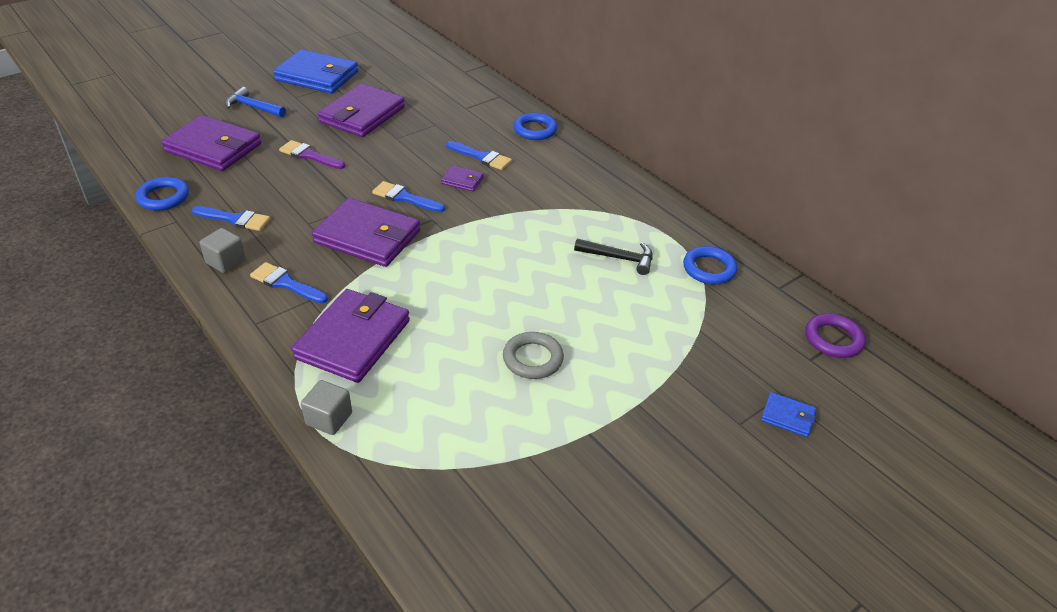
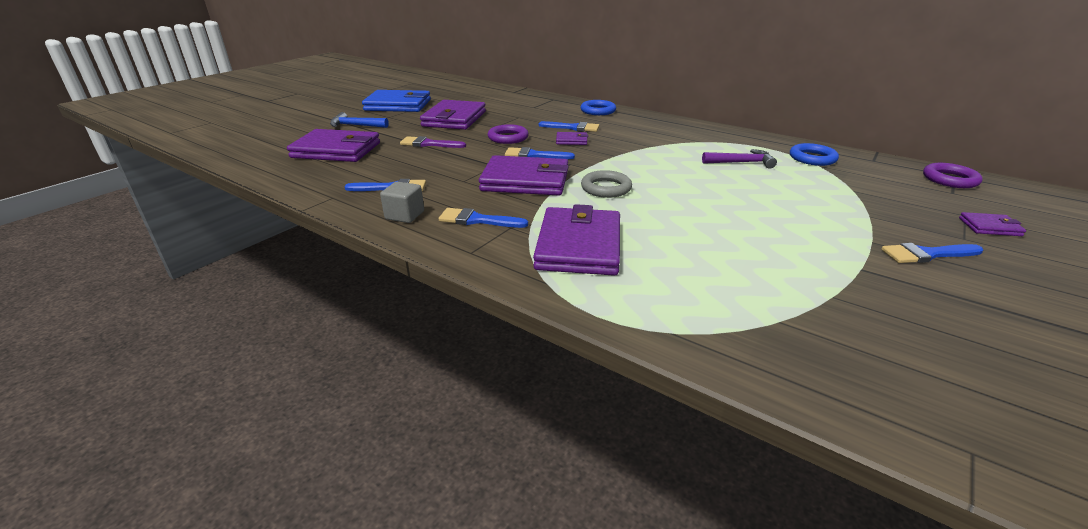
camera: 15 degrees left, 10 degrees down
blue ring [135,177,189,211] -> none
grey cube [301,380,352,435] -> none
grey ring [503,332,564,379] -> grey ring moved to [581,170,632,198]
black hammer [574,239,653,275] -> purple hammer [702,149,777,169]
blue wallet [761,392,816,437] -> purple wallet [959,212,1026,236]
none -> purple ring [488,124,529,144]
none -> blue brush [881,243,983,263]

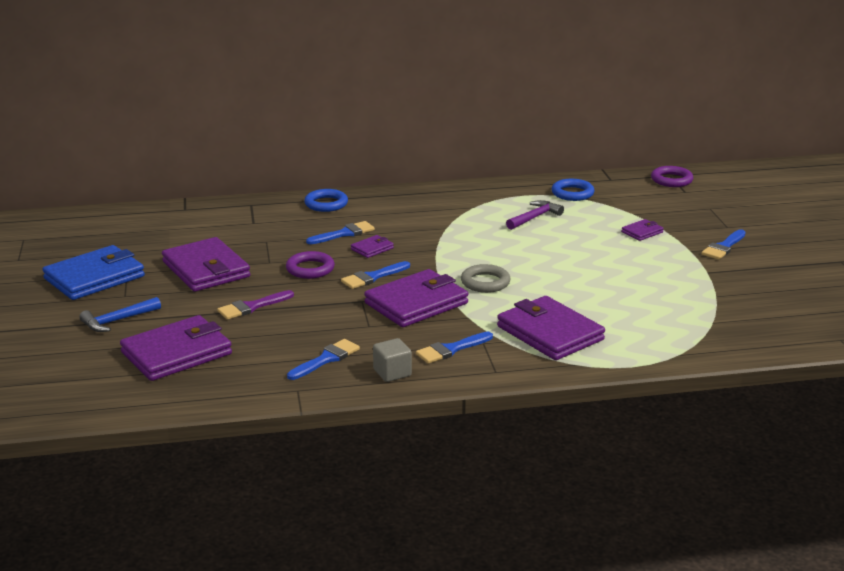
camera: 45 degrees left, 5 degrees down
purple wallet [959,212,1026,236] -> purple wallet moved to [621,219,664,241]

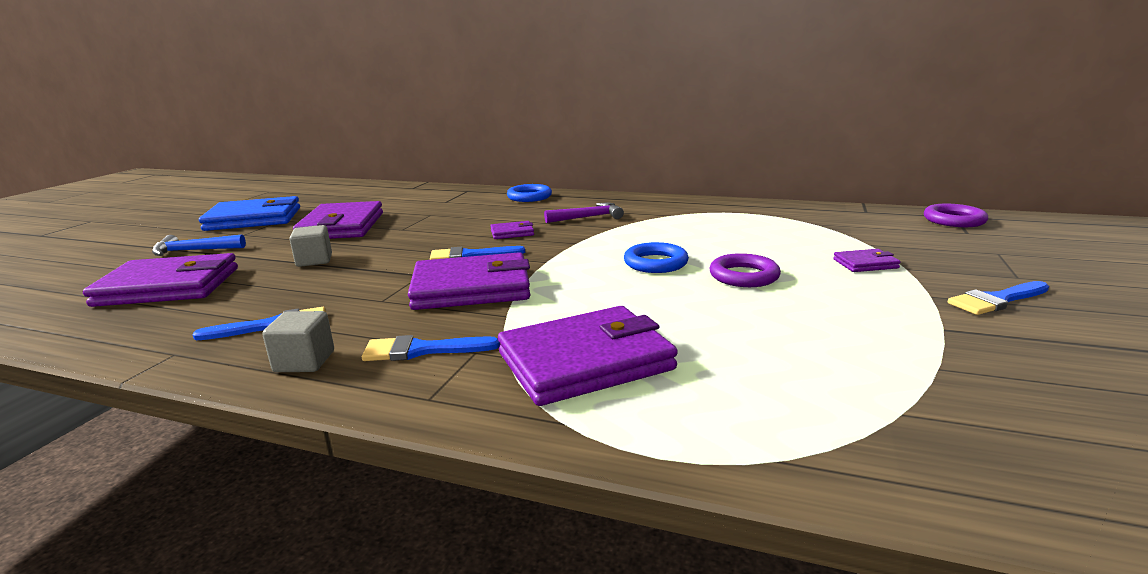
camera: 30 degrees right, 5 degrees down
purple brush [217,290,294,320] -> grey cube [289,225,332,267]
purple ring [286,251,335,279] -> purple ring moved to [709,253,781,287]
blue brush [306,221,375,244] -> none
grey ring [461,264,511,293] -> none
purple wallet [497,296,605,360] -> purple wallet turned 75 degrees clockwise [498,306,678,406]
purple hammer [506,200,564,230] -> purple hammer moved to [544,203,624,223]
blue ring [552,179,595,201] -> blue ring moved to [624,242,689,273]

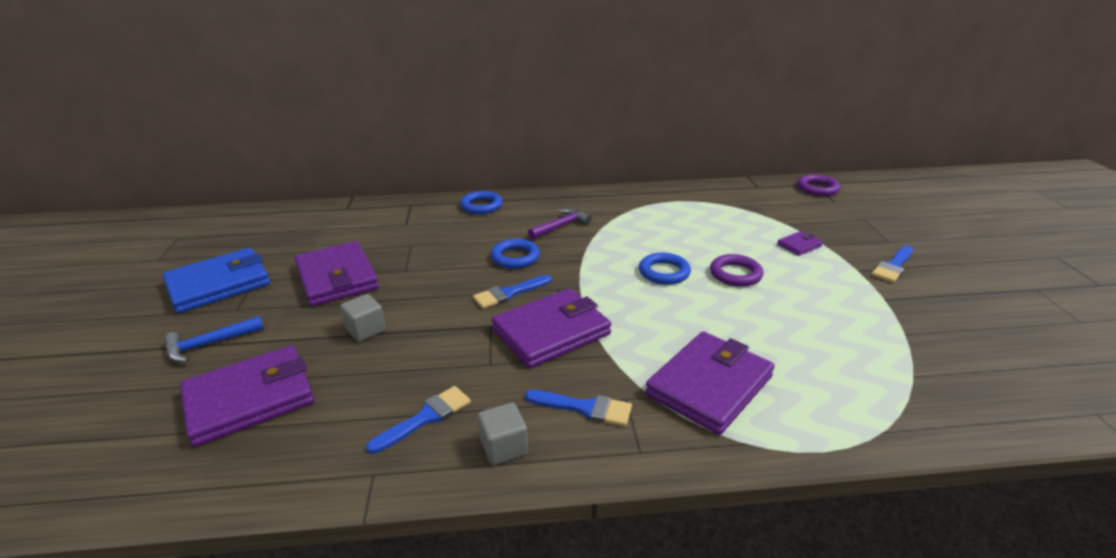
camera: 25 degrees left, 10 degrees up
blue brush [362,335,500,361] -> blue brush turned 135 degrees counterclockwise [525,390,632,426]
purple wallet [490,221,534,239] -> blue ring [491,239,540,269]

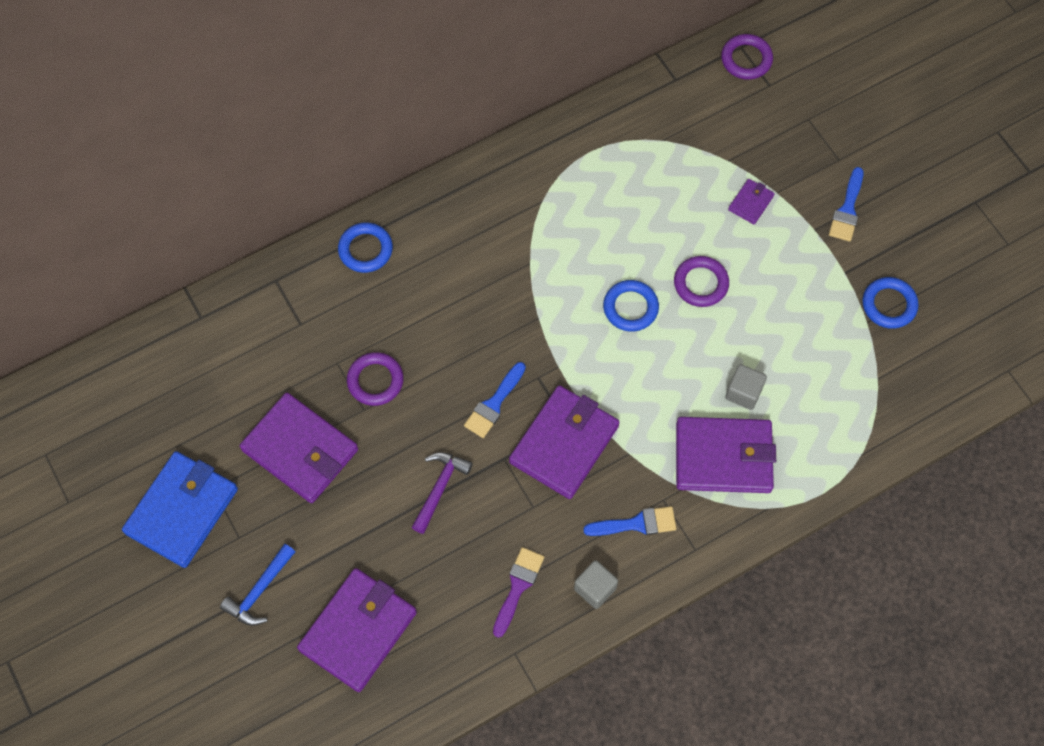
camera: 25 degrees left, 35 degrees up
grey cube [340,294,386,342] -> grey cube moved to [725,364,767,410]
blue brush [366,386,471,454] -> purple brush [493,547,544,638]
blue ring [491,239,540,269] -> blue ring moved to [862,277,919,329]
purple hammer [528,208,592,239] -> purple hammer moved to [411,452,473,534]
purple wallet [645,331,775,435] -> purple wallet turned 75 degrees clockwise [676,417,776,493]
none -> purple ring [347,352,404,406]

